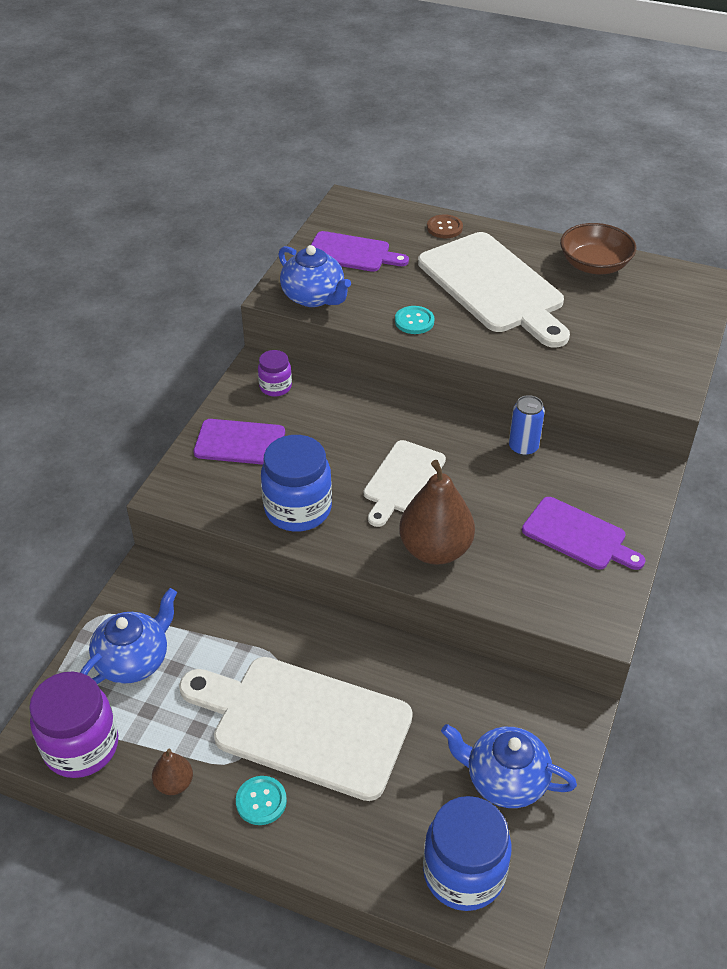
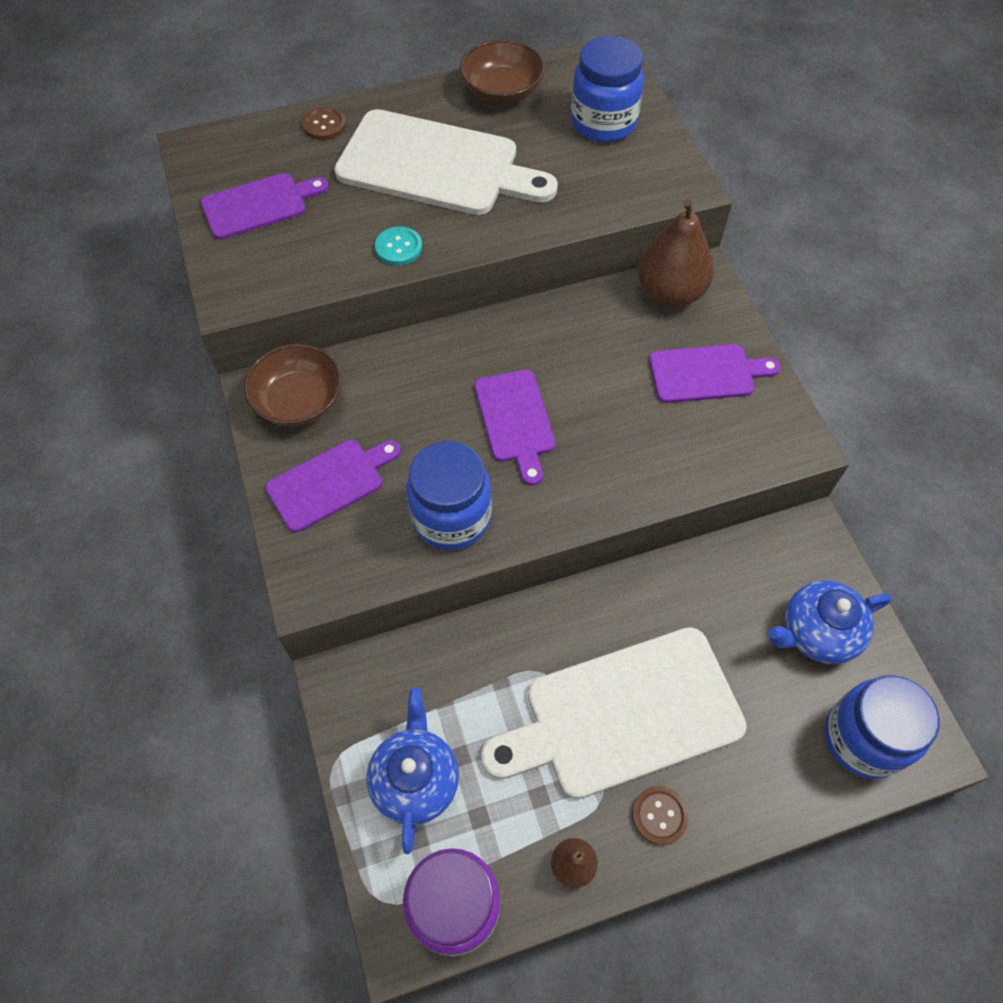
camera: 40 degrees left, 15 degrees up
turquoise button [236,776,287,825] -> brown button [632,786,689,845]
purple jar [258,350,292,397] -> brown bowl [244,344,342,426]
blue teapot [278,245,351,307] -> none
white cutting board [364,440,446,527] -> purple cutting board [474,370,556,486]
brown pear [399,460,475,565] -> brown pear moved to [638,199,714,307]
blue can [509,395,545,456] -> none
none -> blue jar [571,36,644,142]

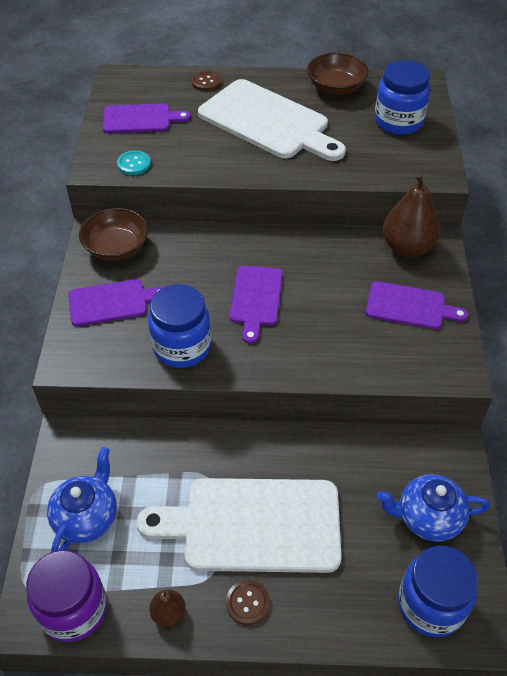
camera: 20 degrees right, 10 degrees down
turquoise button [375,226,422,266] -> turquoise button moved to [117,150,151,175]

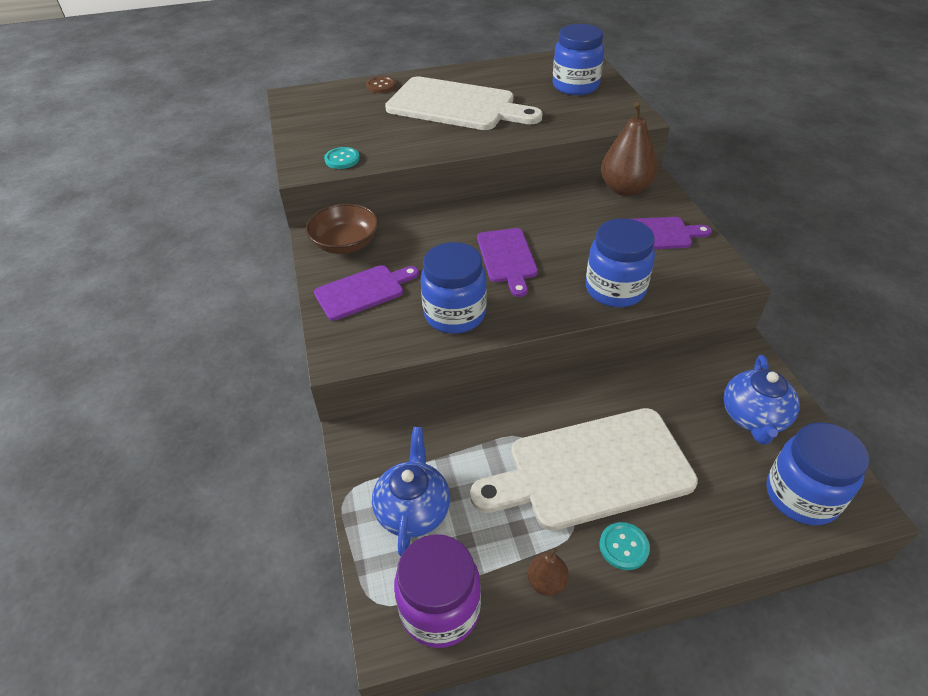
camera: 15 degrees left, 5 degrees down
purple cutting board [103,103,191,133] -> none
brown button [226,580,270,625] -> turquoise button [600,522,650,570]
brown bowl [307,53,369,95] -> none
blue teapot [376,474,490,542] -> blue teapot turned 60 degrees counterclockwise [724,355,800,445]
none -> blue jar [586,218,655,307]

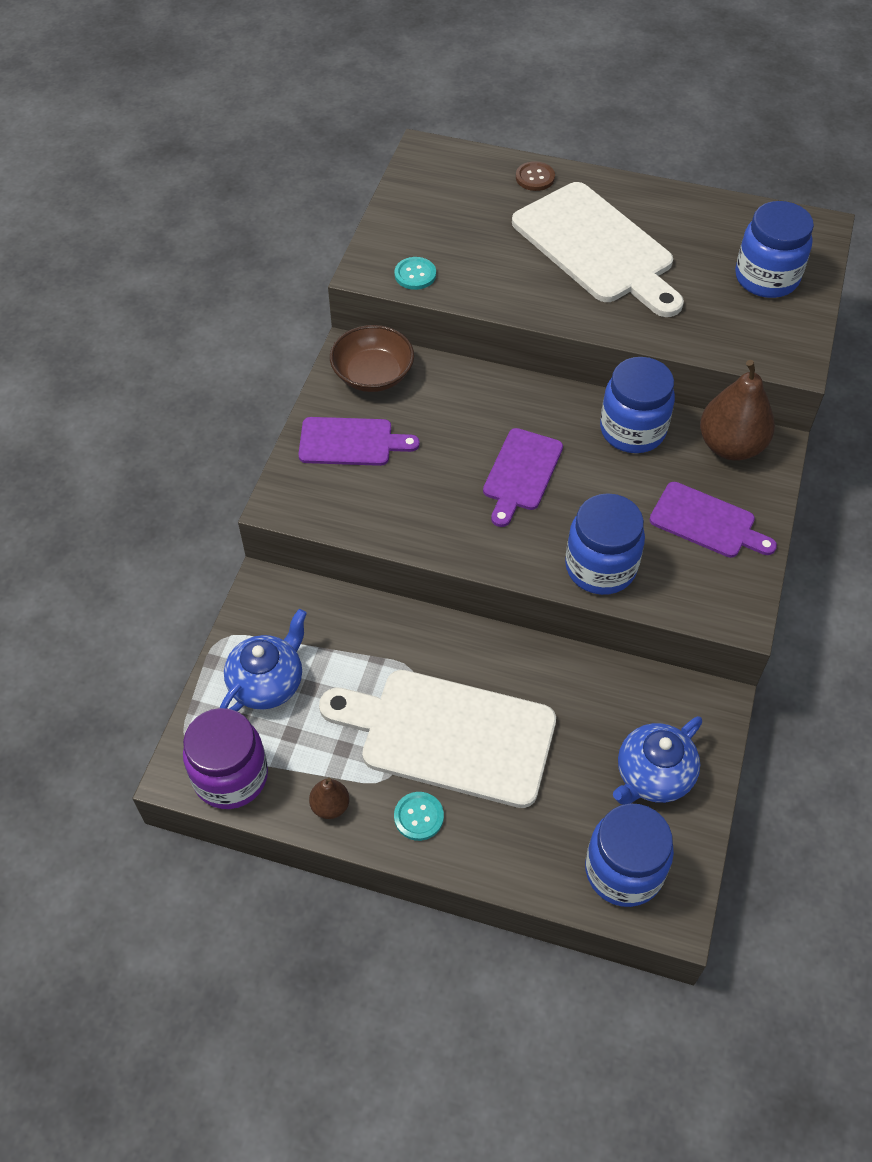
camera: 30 degrees right, 10 degrees up
blue jar [421,242,487,333] -> blue jar moved to [600,357,675,453]

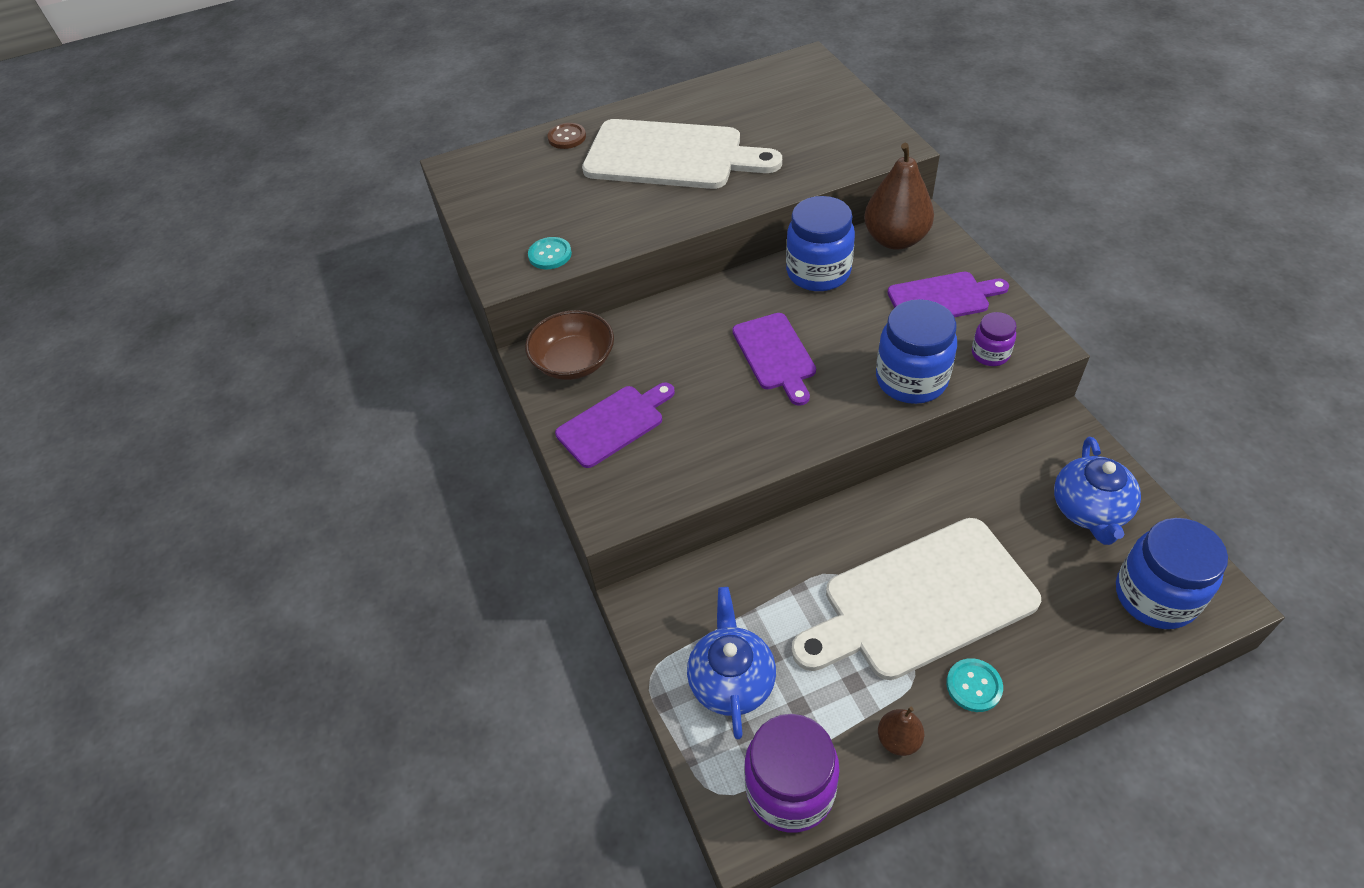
camera: 35 degrees left, 5 degrees down
blue jar [735,201,814,298] -> none
none -> purple jar [972,312,1016,366]

